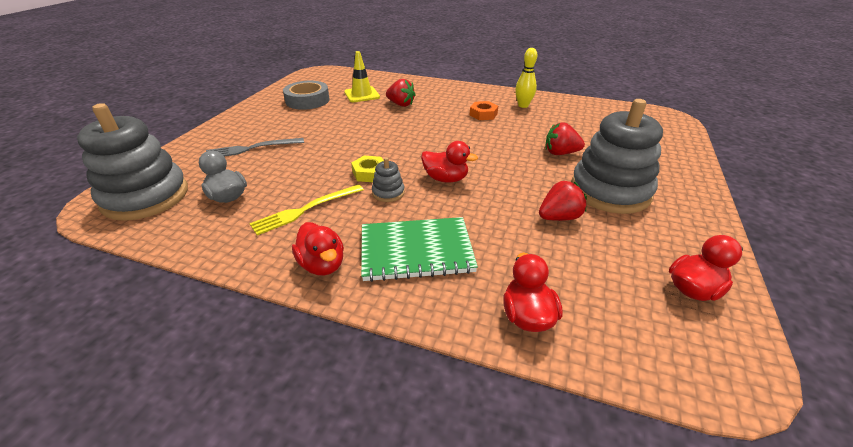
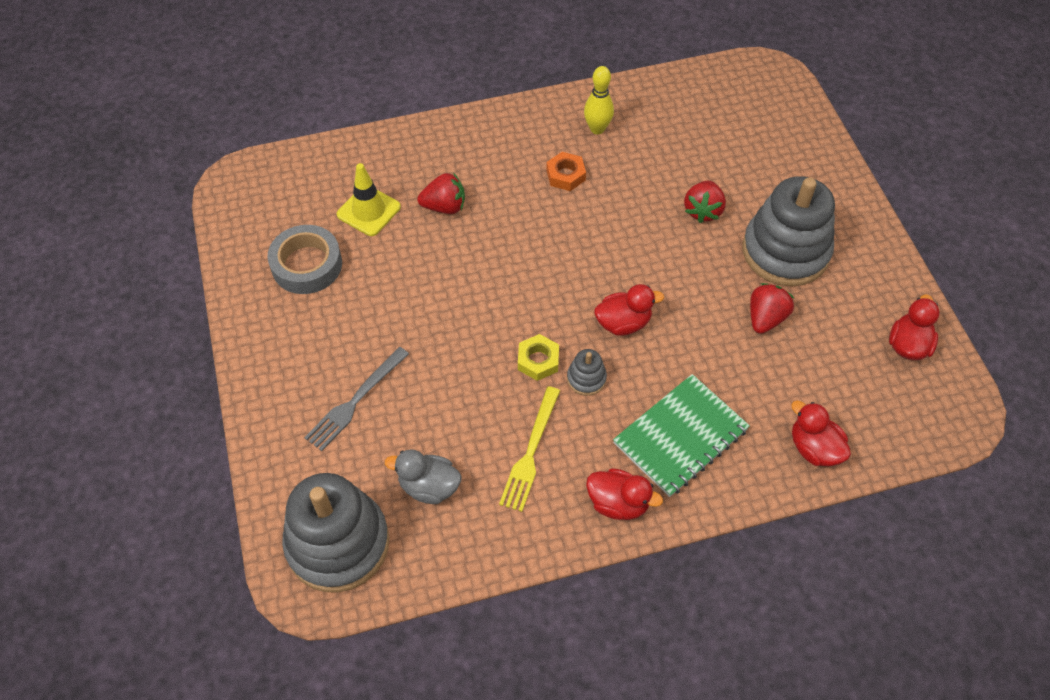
camera: 35 degrees left, 20 degrees up
red strawberry [545,122,585,155] -> red strawberry turned 45 degrees counterclockwise [684,181,726,223]

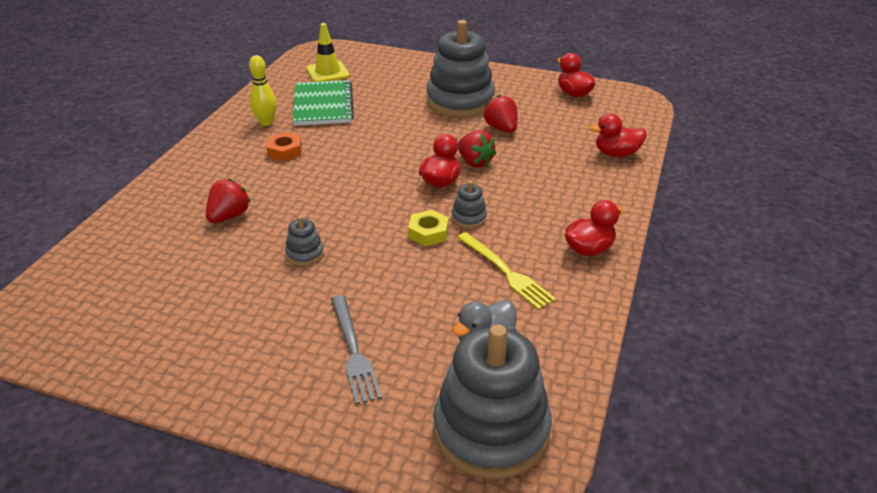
camera: 55 degrees left, 20 degrees down
grey tape [267,225,342,294] -> none
yellow traffic cone [337,163,401,236] -> yellow traffic cone moved to [306,23,350,82]
green notebook [613,374,750,497] -> green notebook moved to [292,80,354,126]
red strawberry [684,181,726,223] -> red strawberry moved to [458,130,497,168]
none -> grey stacking toy [285,216,324,266]

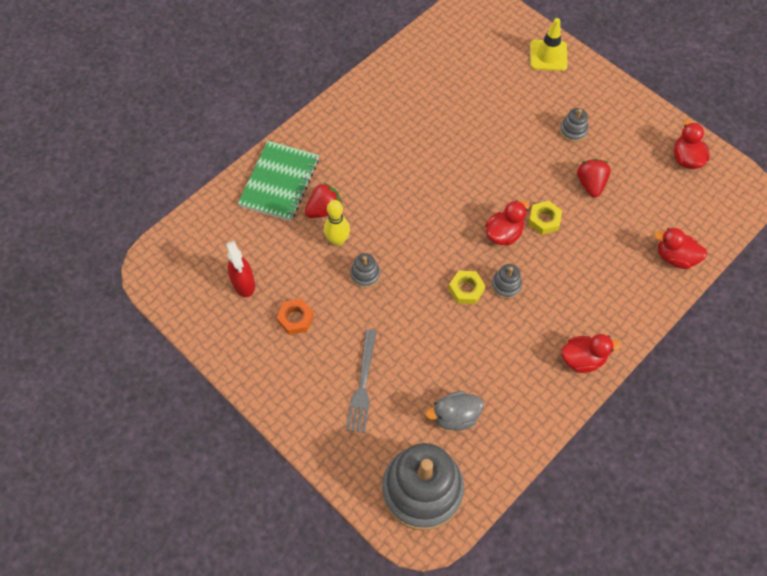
camera: 25 degrees right, 25 degrees up
yellow bowling pin [249,55,277,126] -> yellow bowling pin moved to [324,200,350,246]
orange nut [266,132,302,161] -> orange nut moved to [277,299,314,335]
green notebook [292,80,354,126] -> green notebook moved to [238,141,319,221]
yellow traffic cone [306,23,350,82] -> yellow traffic cone moved to [530,18,568,71]
grey stacking toy [427,20,495,117] -> grey stacking toy [560,108,588,142], size x0.42
yellow fork [457,232,556,310] -> none
red strawberry [458,130,497,168] -> yellow nut [528,201,562,235]
none -> red spray bottle [226,241,255,297]

